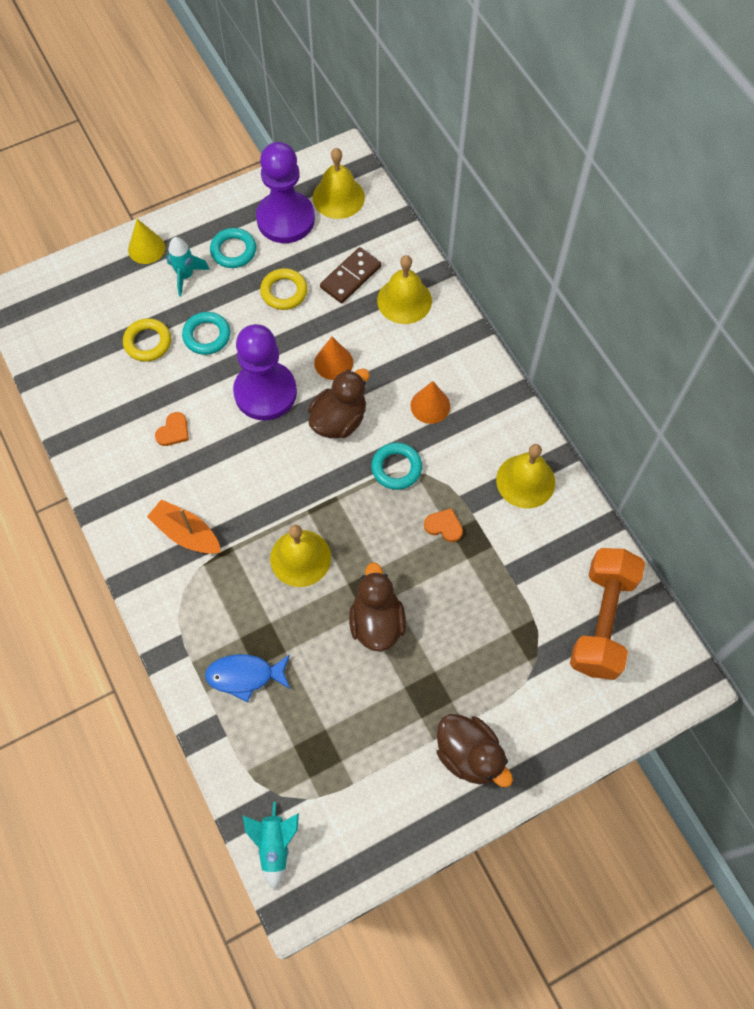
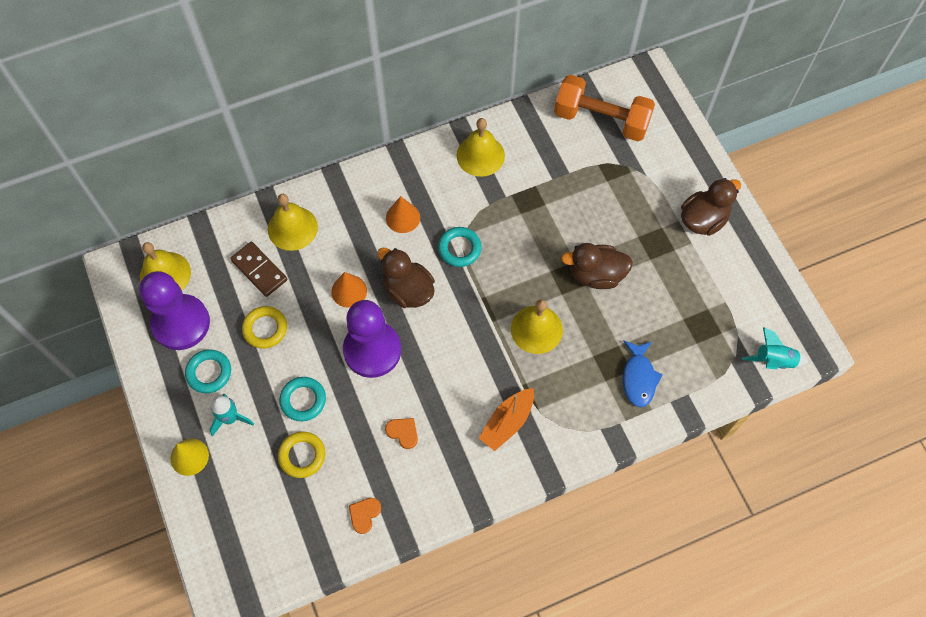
camera: 85 degrees left, 0 degrees up
orange heart [424,508,463,542] -> orange heart moved to [349,498,381,534]

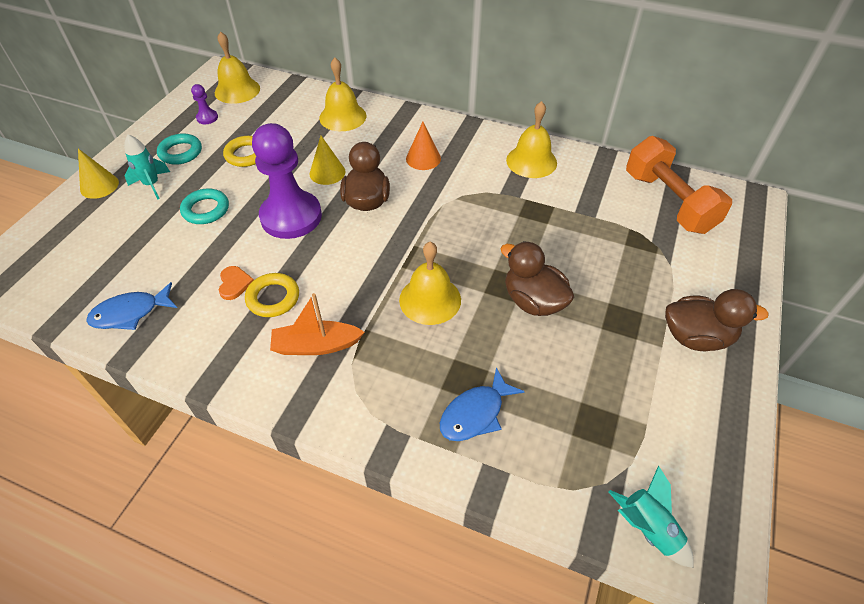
camera: 45 degrees right, 15 degrees down
purple pawn [139,271,210,350] -> purple pawn [191,84,218,124], size x0.40
brown domino [230,242,287,297] -> none
yellow ring [278,431,326,478] -> yellow ring moved to [245,273,299,317]
orange cone [331,272,367,308] -> yellow cone [310,136,345,185]
orange heart [349,498,381,534] -> blue fish [86,282,177,330]
turquoise ring [438,227,482,267] -> none

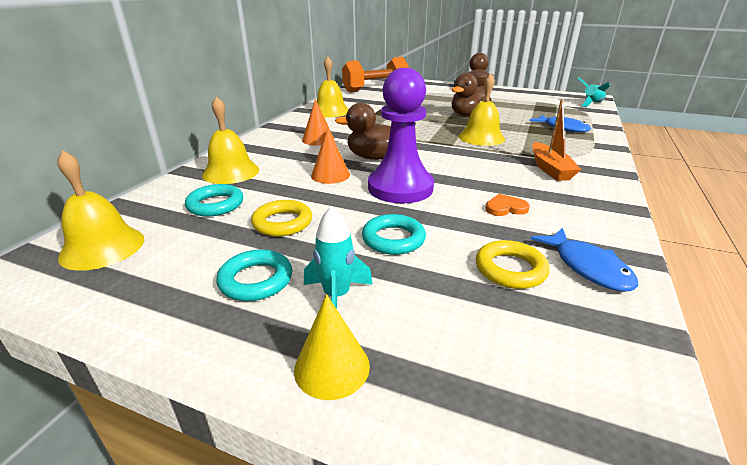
camera: 90 degrees left, 20 degrees down
purple pawn [191,84,218,124] -> none
yellow ring [245,273,299,317] -> yellow ring moved to [476,240,550,289]
yellow cone [310,136,345,185] -> orange cone [311,128,350,184]
none -> turquoise ring [185,184,243,217]

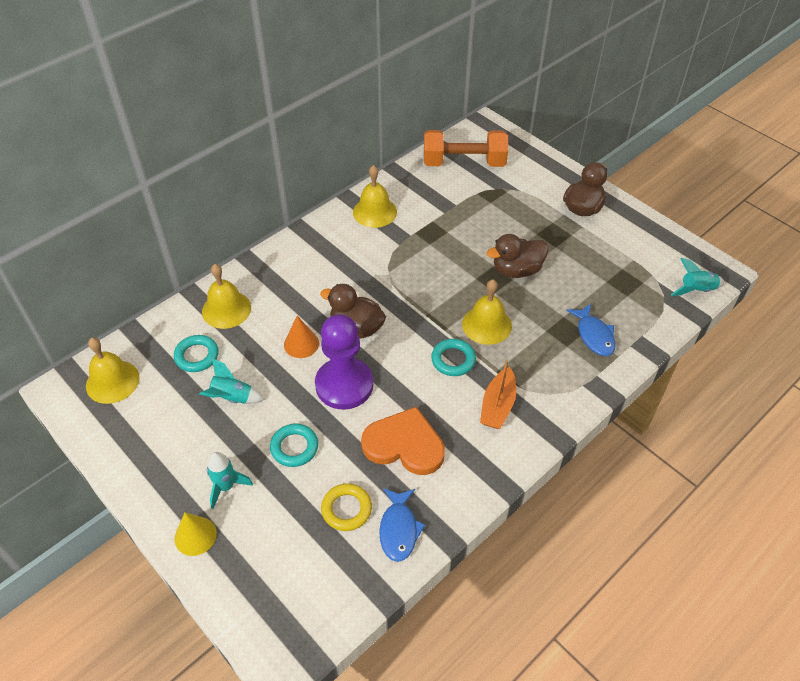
camera: 25 degrees right, 20 degrees up
turquoise ring [216,249,292,301] -> turquoise ring moved to [431,339,476,376]
yellow ring [251,200,312,237] -> turquoise rocket [199,358,265,404]
orange cone [302,99,334,146] -> none
orange heart [485,194,530,216] -> orange heart [361,407,445,475], size x2.28

